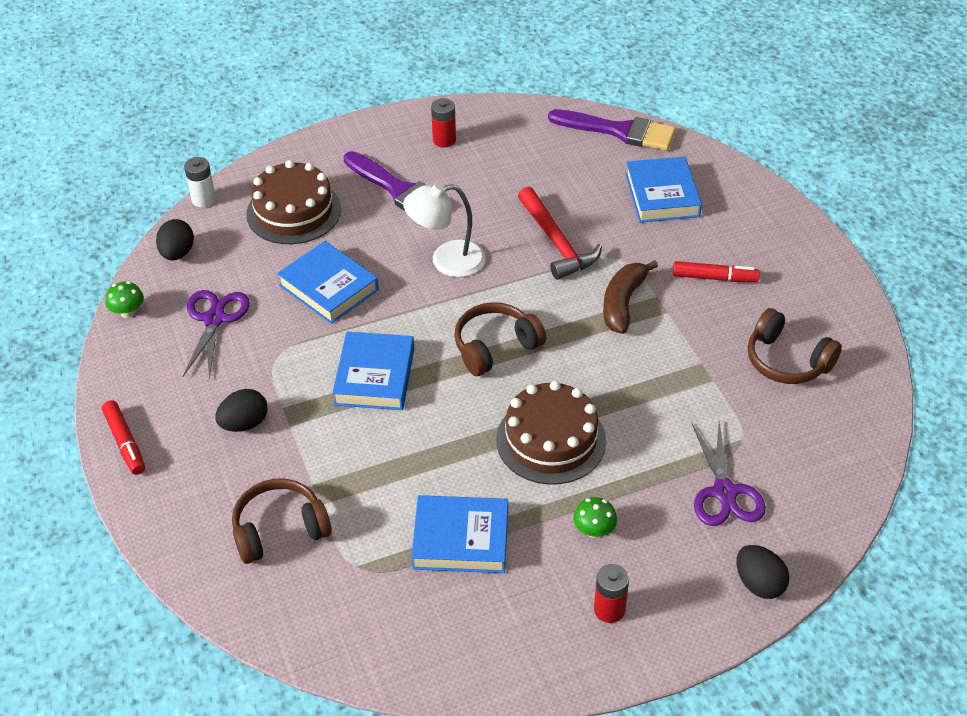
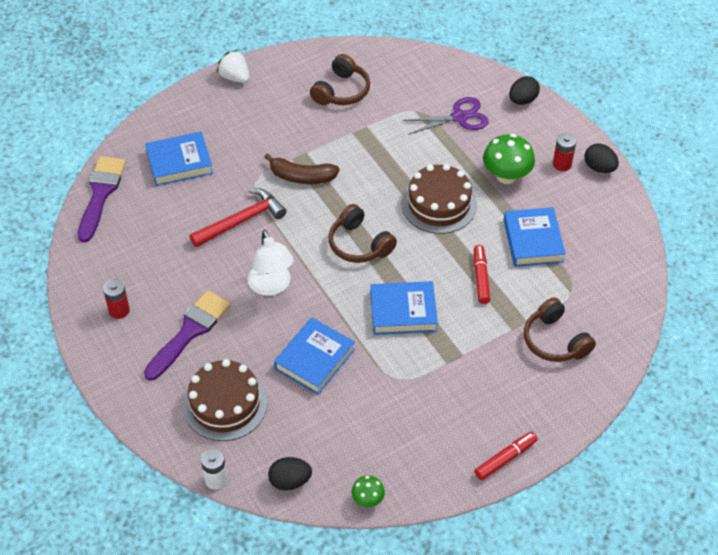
camera: 100 degrees left, 5 degrees up
purple scissors [183,290,250,380] -> none
black egg [215,389,268,432] -> black egg moved to [584,143,619,173]
green mushroom [573,497,617,538] -> green mushroom [483,134,535,184], size x1.86
red marker [673,261,760,282] -> red marker moved to [474,245,490,304]
none -> white strawberry [216,50,250,83]

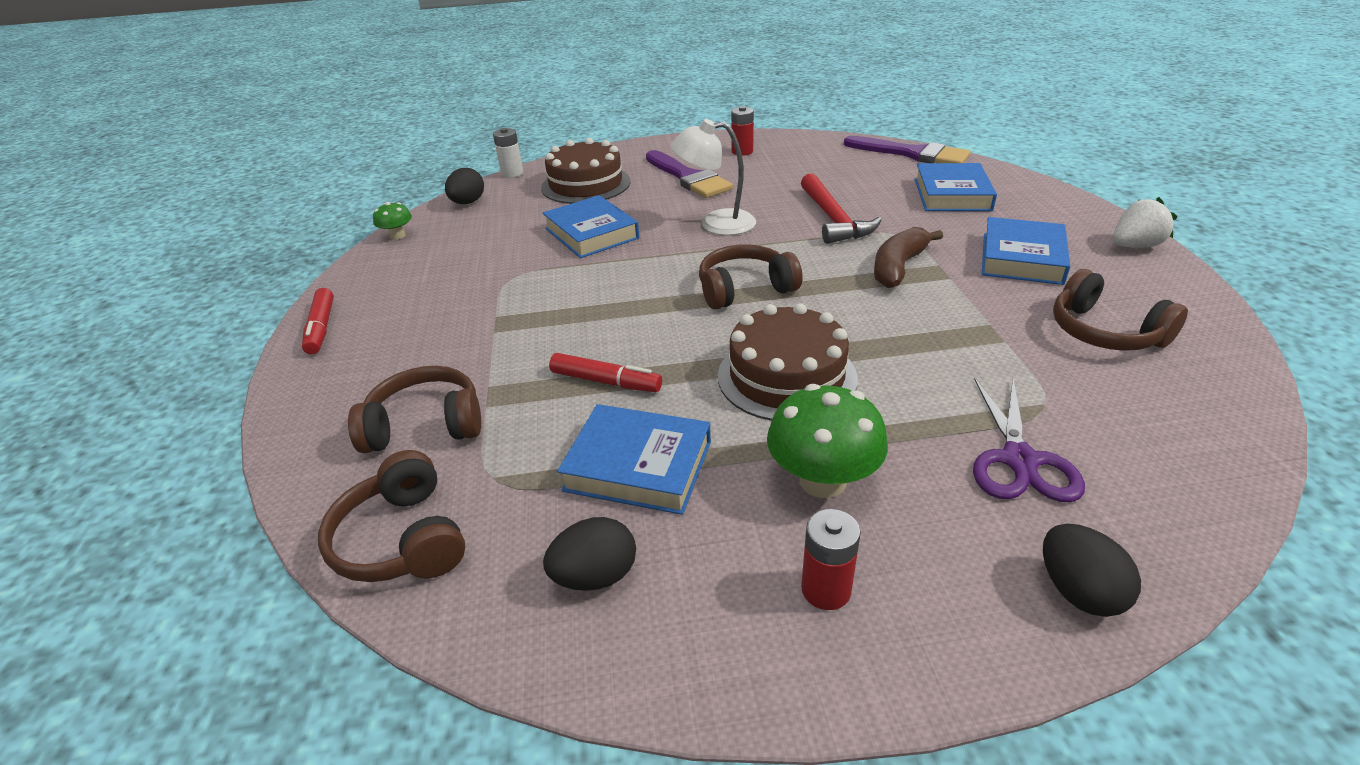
camera: 115 degrees right, 15 degrees down
blue book [370,281,438,335] -> blue book moved to [982,217,1070,285]
black egg [584,143,619,173] -> black egg moved to [543,517,636,591]
none -> brown headphones [318,450,465,582]

